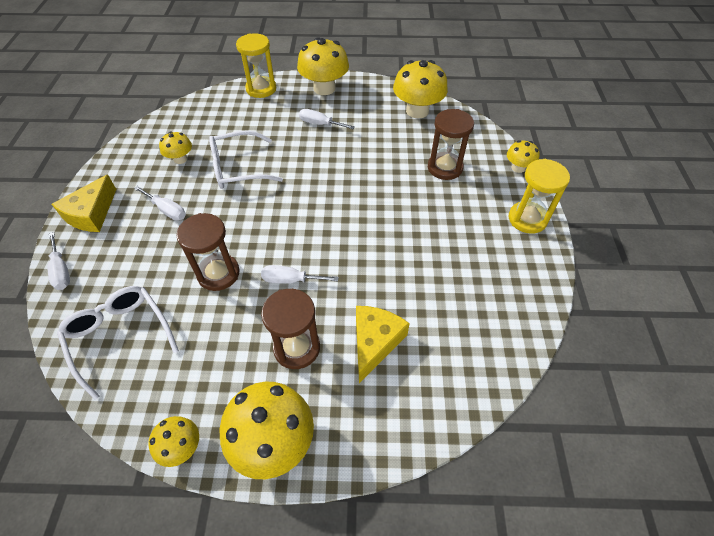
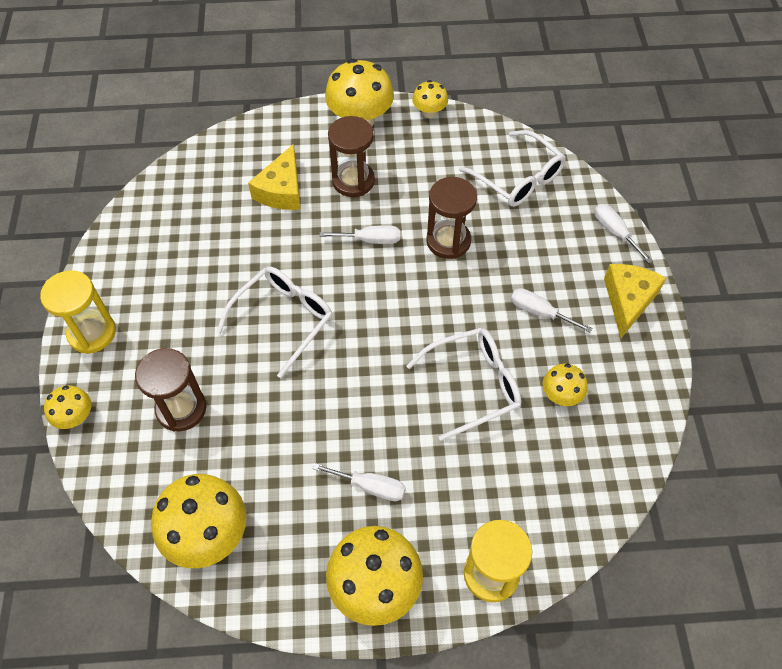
camera: 175 degrees right, 5 degrees up
none -> white glasses [216,267,332,378]

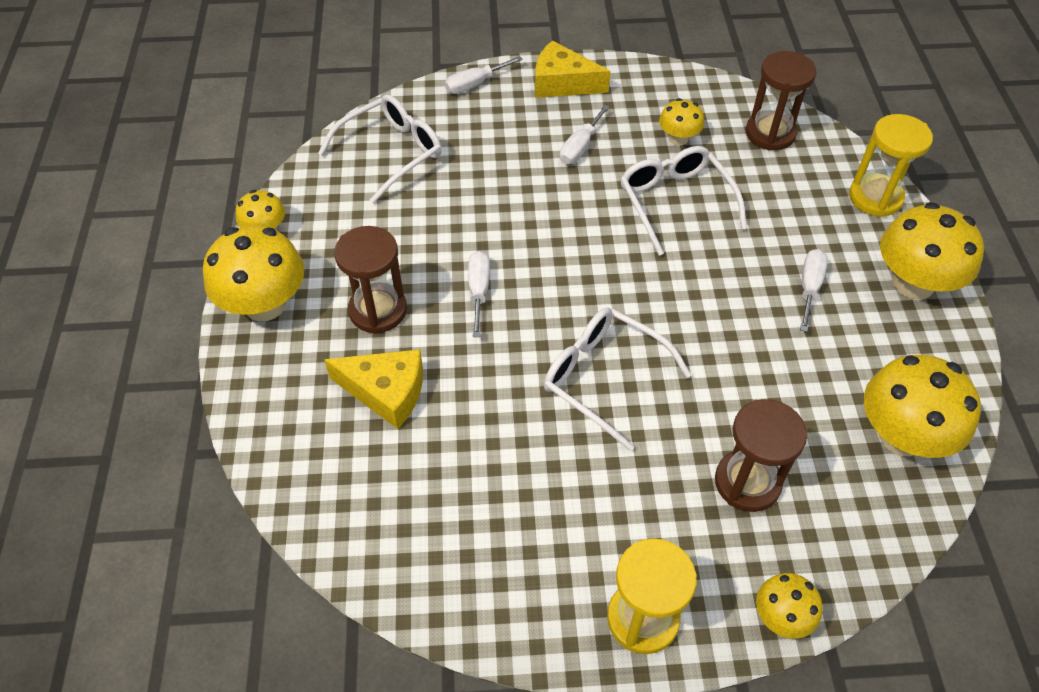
camera: 90 degrees left, 5 degrees down
brown hourglass [426,177,477,259] -> brown hourglass moved to [746,51,817,151]

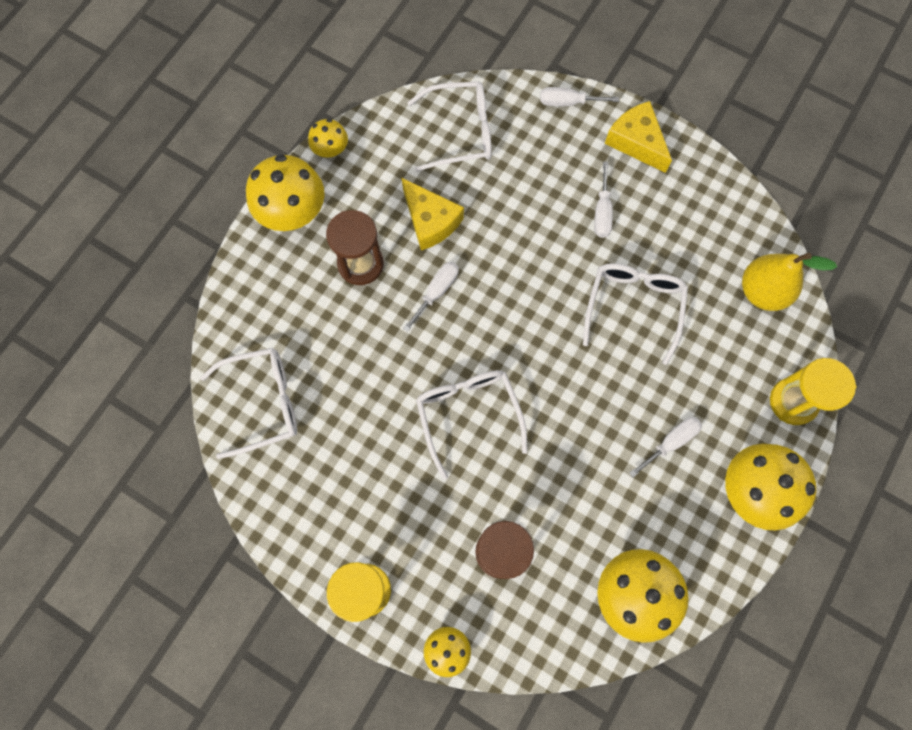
camera: 35 degrees right, 20 degrees up
yellow cheese [324,349,423,429] -> yellow cheese moved to [402,178,464,250]
white screwdriver [560,105,610,164] -> white screwdriver turned 60 degrees counterclockwise [594,161,613,238]
yellow mushroom [659,98,704,146] -> none
brown hourglass [746,51,817,151] -> yellow pear [742,253,837,311]
none -> white glasses [200,348,297,459]

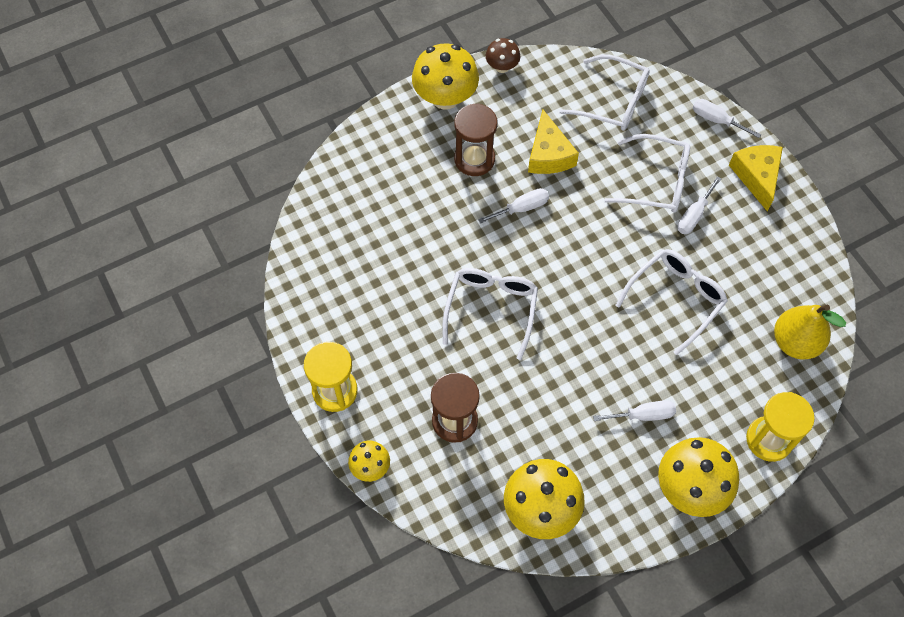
camera: 30 degrees right, 10 degrees down
white glasses [200,348,297,459] -> white glasses moved to [604,134,690,212]
yellow mushroom [308,119,348,158] -> brown mushroom [486,38,520,73]

